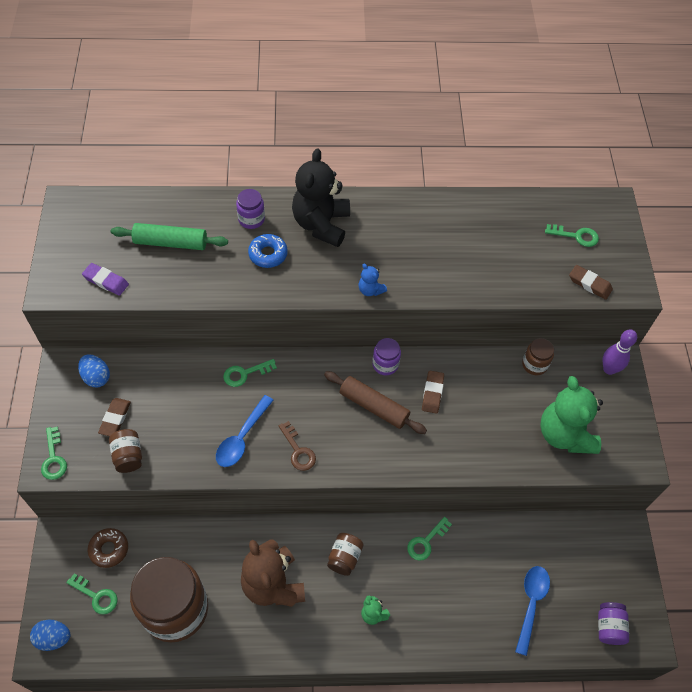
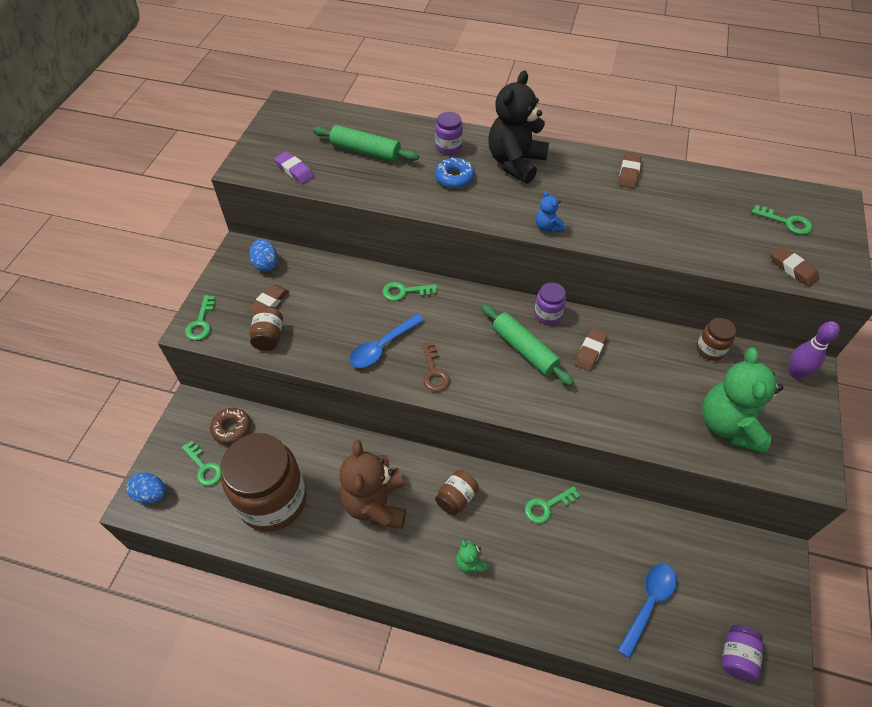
camera: 20 degrees right, 5 degrees down
brown rolling pin [324,371,427,434] -> green rolling pin [481,304,574,386]
none -> brown eraser [619,152,641,188]

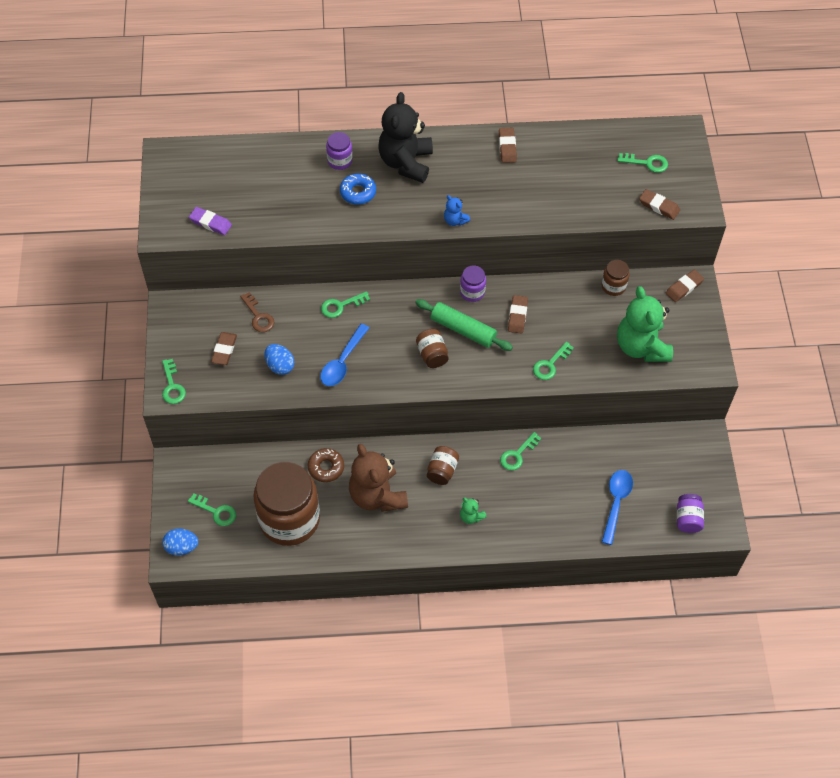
camera: 20 degrees left, 5 degrees up
brown donut [210,408,251,444] -> brown donut moved to [308,448,344,482]
blue egg [250,239,278,272] -> blue egg moved to [264,344,295,375]
brown jar [250,307,283,351] -> brown jar moved to [416,329,449,368]
green rolling pin [313,125,419,162] -> none
brown key [422,342,450,392] -> brown key moved to [240,292,274,332]
purple bowling pin [789,321,840,379] -> brown eraser [666,270,704,302]
none -> green key [533,342,574,380]

